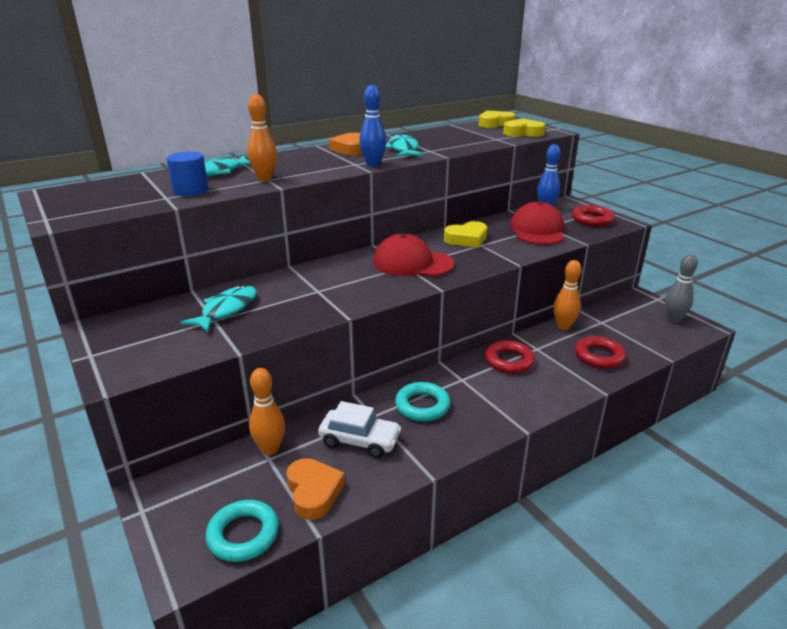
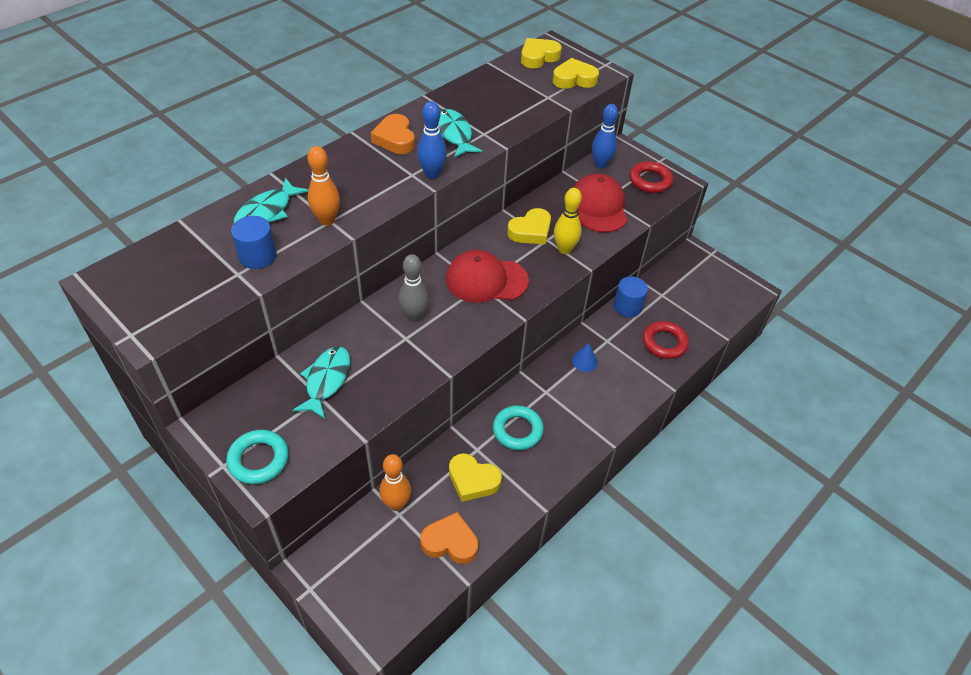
camera: 15 degrees left, 20 degrees up
turquoise ring [206,500,279,562] -> turquoise ring moved to [226,430,289,484]
orange heart [287,458,345,520] -> orange heart turned 45 degrees counterclockwise [420,512,478,564]
white car [318,401,402,458] -> yellow heart [449,453,502,502]
red ring [485,341,535,374] -> blue cone [572,343,598,372]
orange bowling pin [553,260,582,330] -> blue cylinder [614,276,648,317]
grey bowling pin [665,254,698,323] -> grey bowling pin moved to [399,254,429,322]
none -> yellow bowling pin [554,188,582,254]

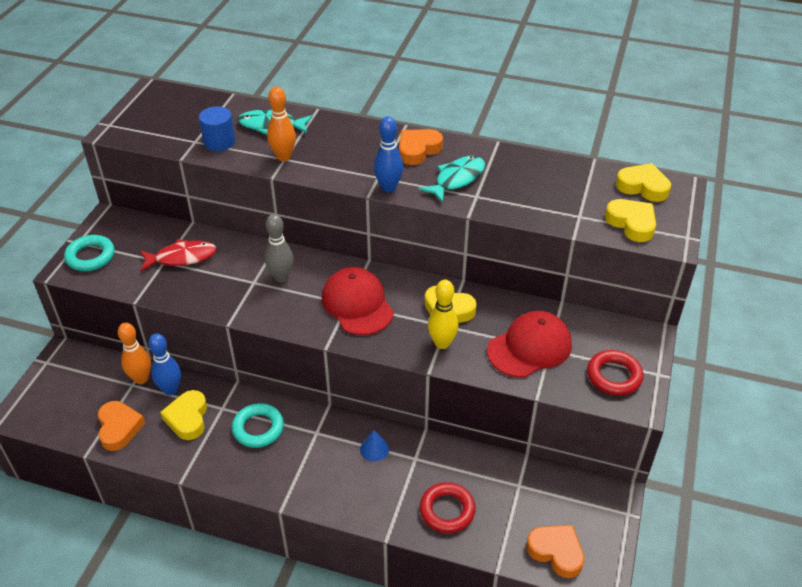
camera: 65 degrees right, 5 degrees down
turquoise fish [292,347,350,419] -> red fish [140,239,217,272]
blue bowling pin [592,104,618,168] -> blue bowling pin moved to [149,333,181,395]
blue cylinder [614,276,648,317] -> none
none -> orange heart [527,525,584,578]

